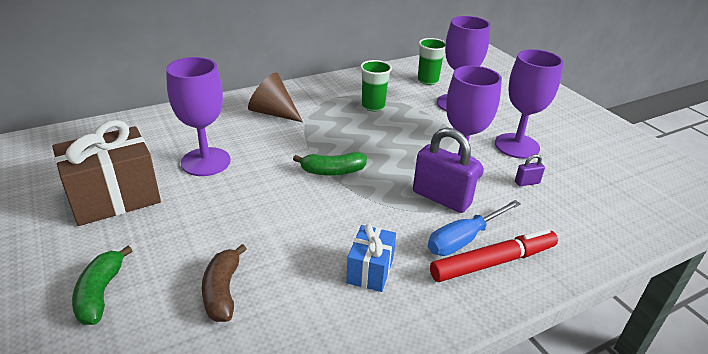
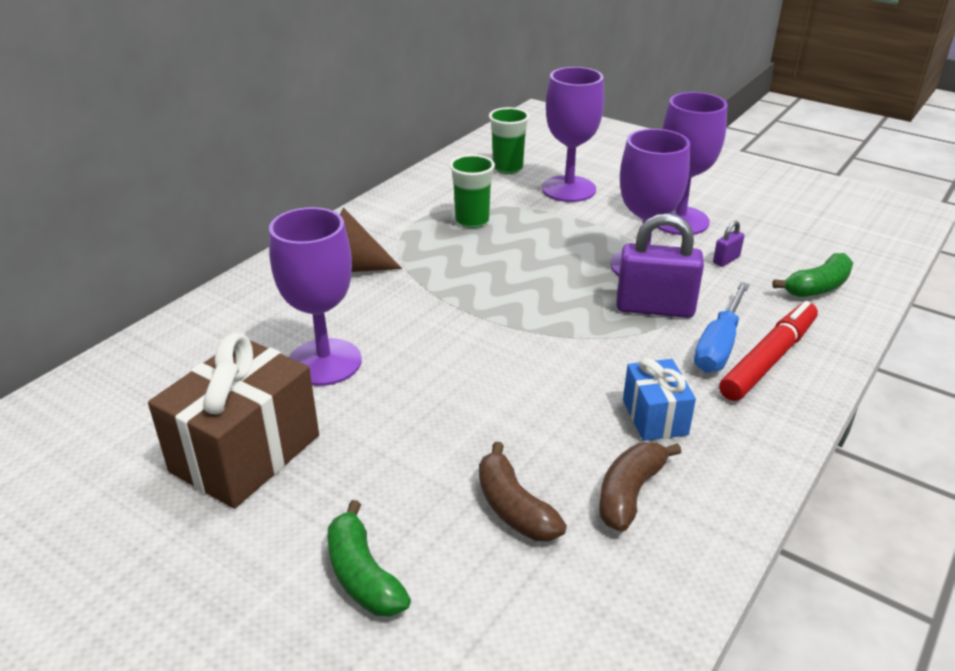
camera: 25 degrees left, 0 degrees up
green banana [293,152,367,176] -> green banana moved to [772,253,853,297]
none -> brown banana [599,442,681,532]

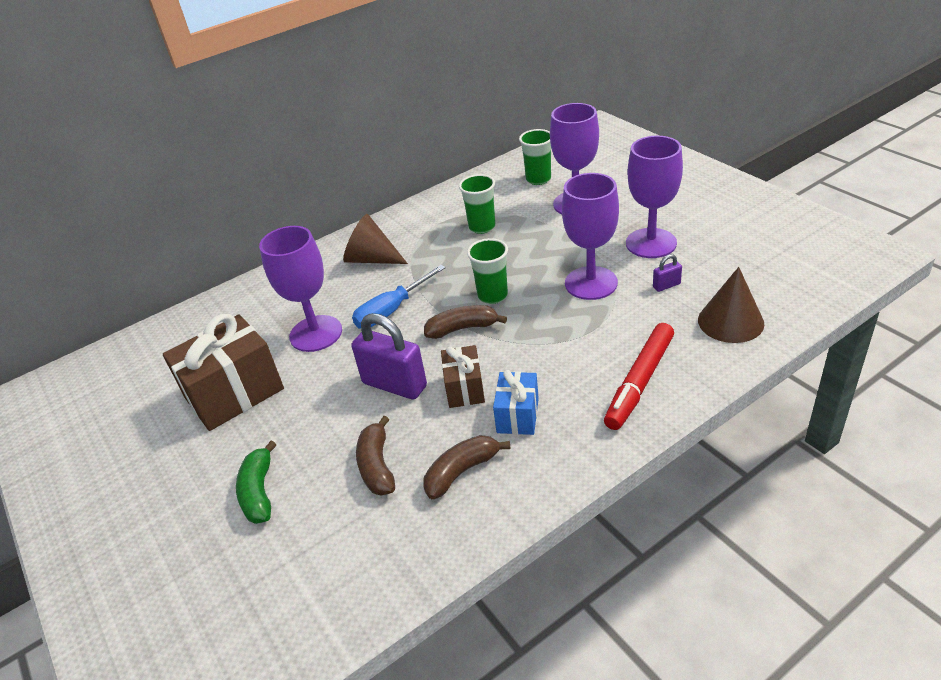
camera: 25 degrees right, 5 degrees up
purple padlock [616,213,704,318] -> purple padlock moved to [352,313,427,400]
blue screwdriver [694,282,750,373] -> blue screwdriver moved to [352,265,445,328]
red marker [719,301,818,401] -> red marker turned 150 degrees clockwise [604,323,674,430]
green banana [772,253,853,297] -> brown cone [698,267,764,343]
none -> brown banana [424,305,507,339]
none -> brown gift [441,345,485,408]
none -> green cup [467,238,508,304]

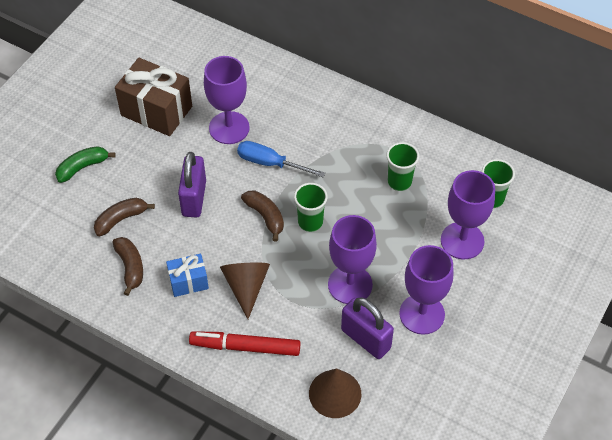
camera: 60 degrees right, 15 degrees up
brown cone [343,214,408,264] -> brown cone moved to [220,262,270,319]
brown banana [423,435,510,499] -> brown banana turned 45 degrees clockwise [112,237,143,296]
brown gift [441,345,485,408] -> none
purple padlock [653,254,682,292] -> purple padlock [341,297,394,359], size x2.22

